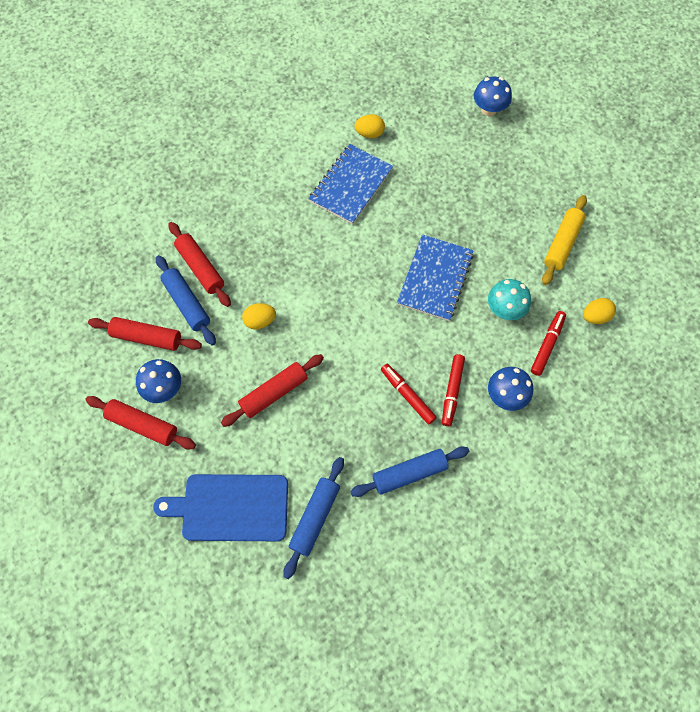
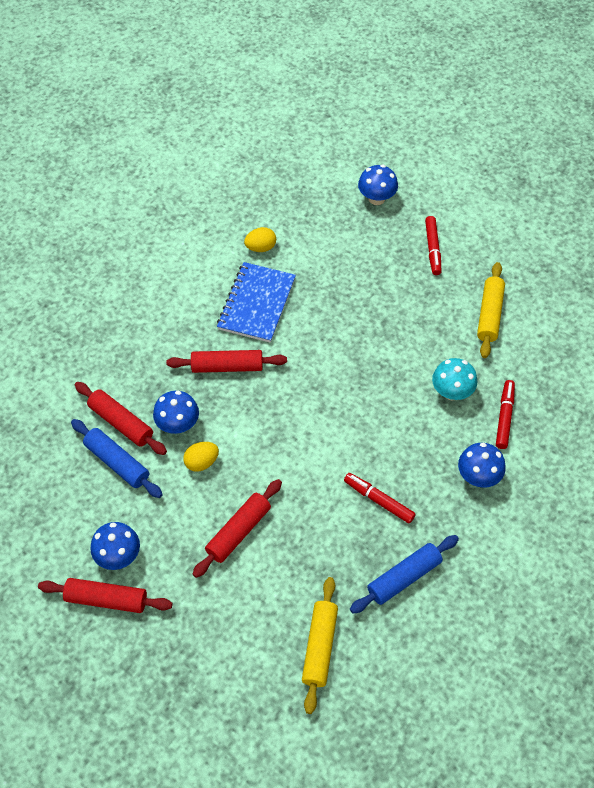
camera: 15 degrees left, 10 degrees down
red rolling pin [88,317,202,351] -> red rolling pin moved to [166,350,287,373]
blue cutting board [153,474,288,541] -> none
blue rolling pin [283,457,344,579] -> yellow rolling pin [302,577,338,714]
blue notebook [397,234,474,321] -> none
red marker [442,354,465,426] -> red marker moved to [425,216,442,275]
yellow egg [583,298,616,324] -> none
none -> blue mushroom [153,391,199,434]

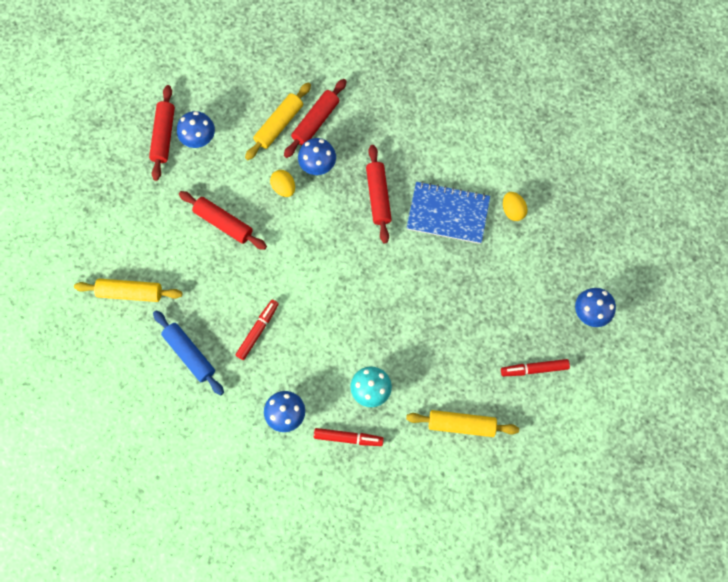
camera: 85 degrees right, 15 degrees up
blue rolling pin [71,419,163,498] -> yellow rolling pin [245,82,311,160]

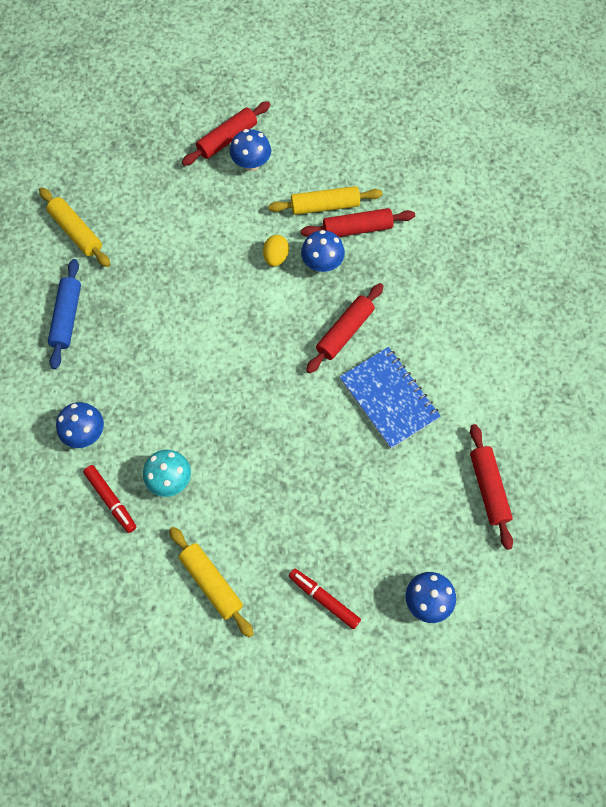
camera: 45 degrees right, 5 degrees down
red rolling pin [179,191,267,250] -> red rolling pin moved to [470,424,513,550]
red marker [236,300,279,360] -> none
yellow egg [503,192,527,221] -> none

